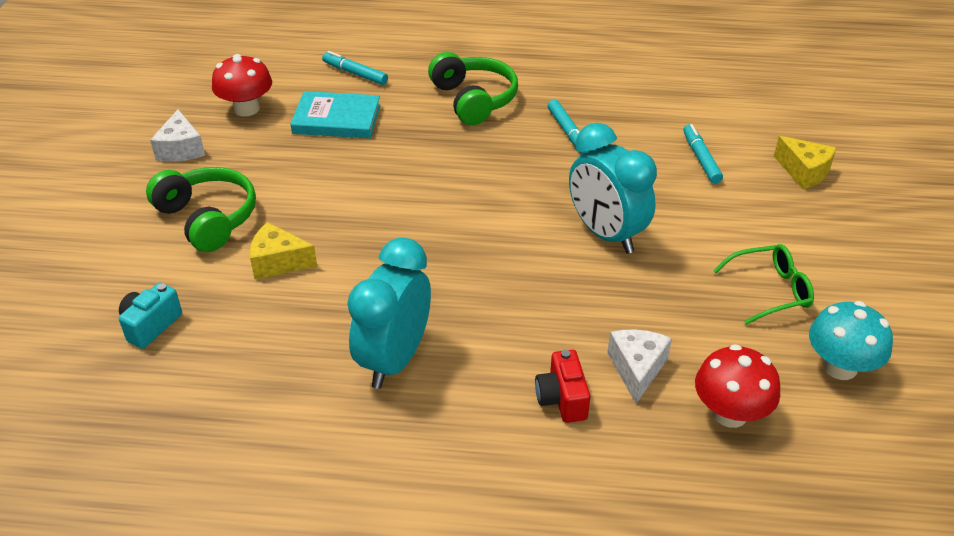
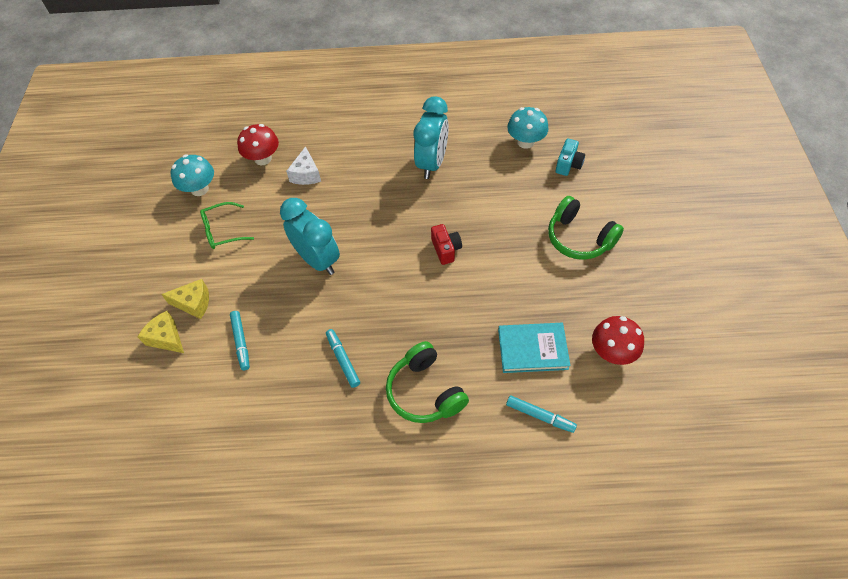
camera: 175 degrees right, 15 degrees up
white cheese [150,109,205,162] -> none
yellow cheese [250,222,317,279] -> yellow cheese moved to [161,279,209,319]
red camera [535,349,591,423] -> red camera moved to [431,224,462,265]
none -> turquoise mushroom [507,107,549,149]

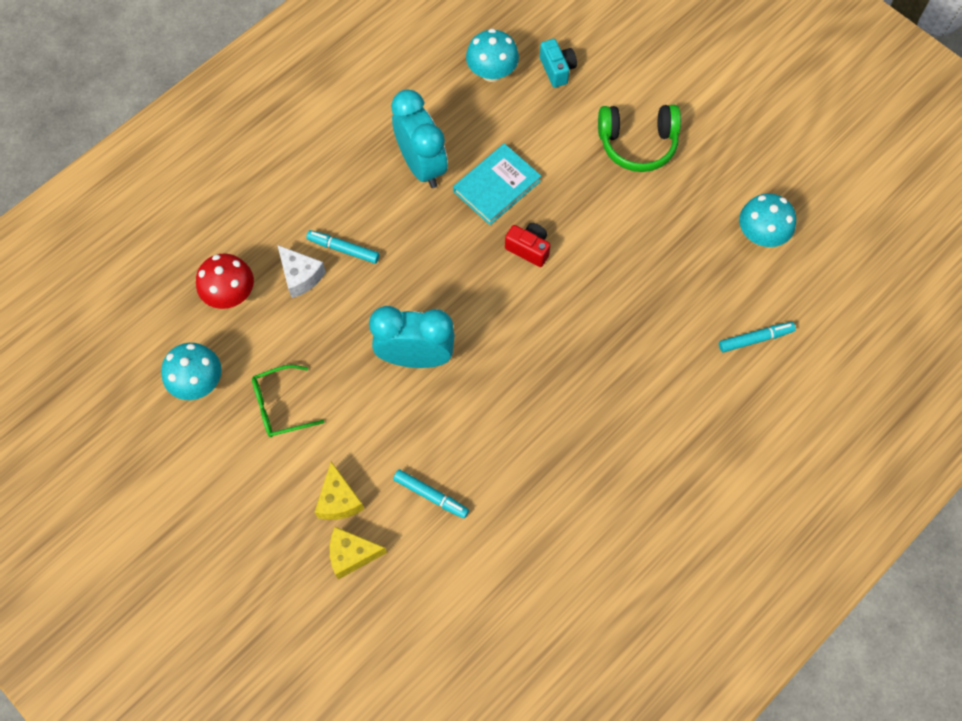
camera: 45 degrees left, 10 degrees up
yellow cheese [161,279,209,319] -> yellow cheese turned 120 degrees clockwise [315,462,364,520]
green glasses [200,202,254,249] -> green glasses turned 45 degrees clockwise [252,365,325,437]
turquoise marker [326,329,360,388] -> turquoise marker moved to [306,230,380,264]
green headphones [386,341,469,423] -> none
turquoise book [498,323,571,373] -> turquoise book moved to [453,143,541,225]
red mushroom [592,316,644,365] -> turquoise mushroom [739,193,796,247]

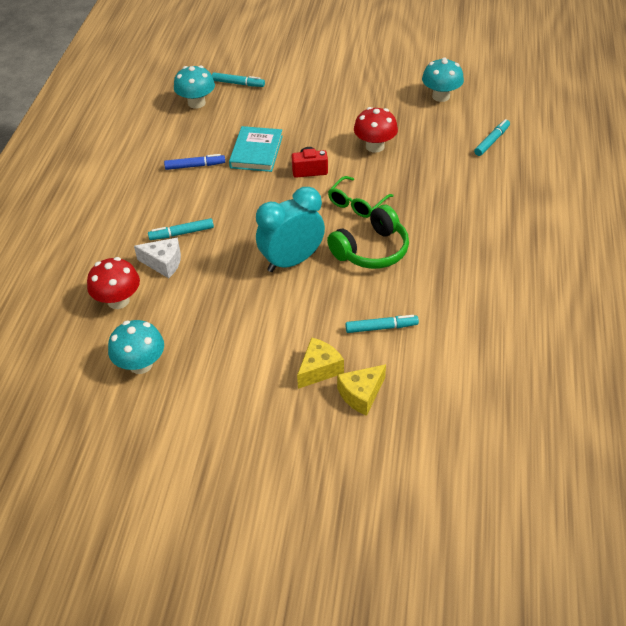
camera: 35 degrees left, 20 degrees down
green glasses [252,365,325,437] -> green glasses moved to [328,176,393,218]
yellow cheese [315,462,364,520] -> yellow cheese turned 90 degrees counterclockwise [297,337,344,389]
turquoise clock [391,89,448,188] -> blue marker [164,154,225,170]
turquoise camera [540,39,577,88] -> turquoise marker [212,72,265,87]
green headphones [598,105,681,172] -> green headphones moved to [327,205,409,269]
none -> red mushroom [354,107,398,153]

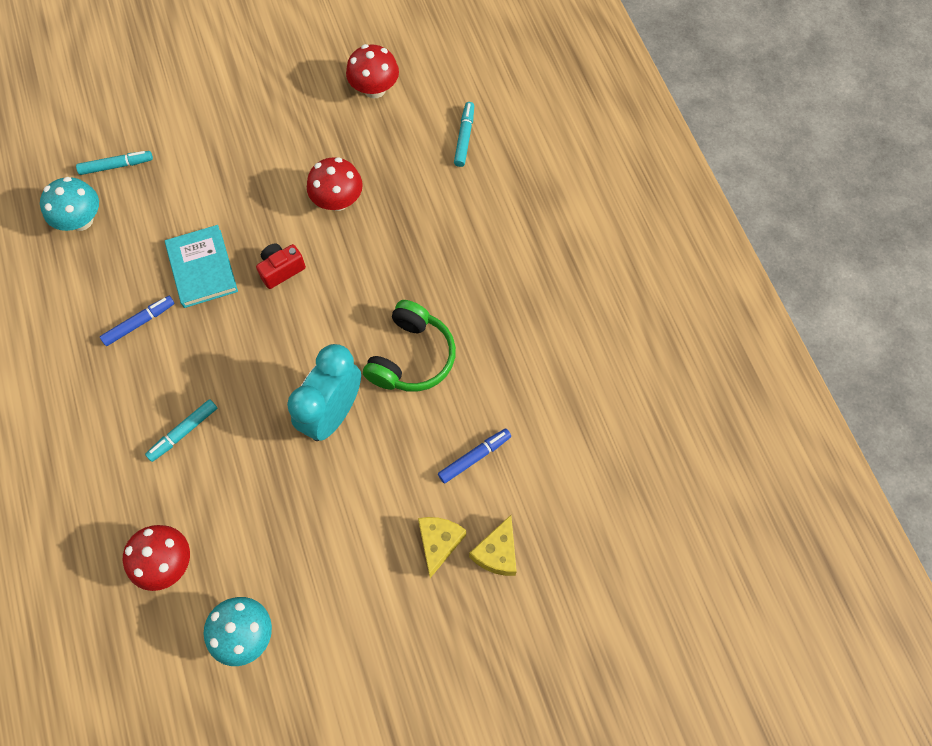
camera: 30 degrees left, 20 degrees up
white cheese [134,237,181,278] -> none
green glasses [328,176,393,218] -> none
turquoise marker [345,315,419,333] -> blue marker [438,429,511,484]
turquoise mushroom [422,57,464,102] -> red mushroom [346,44,399,99]

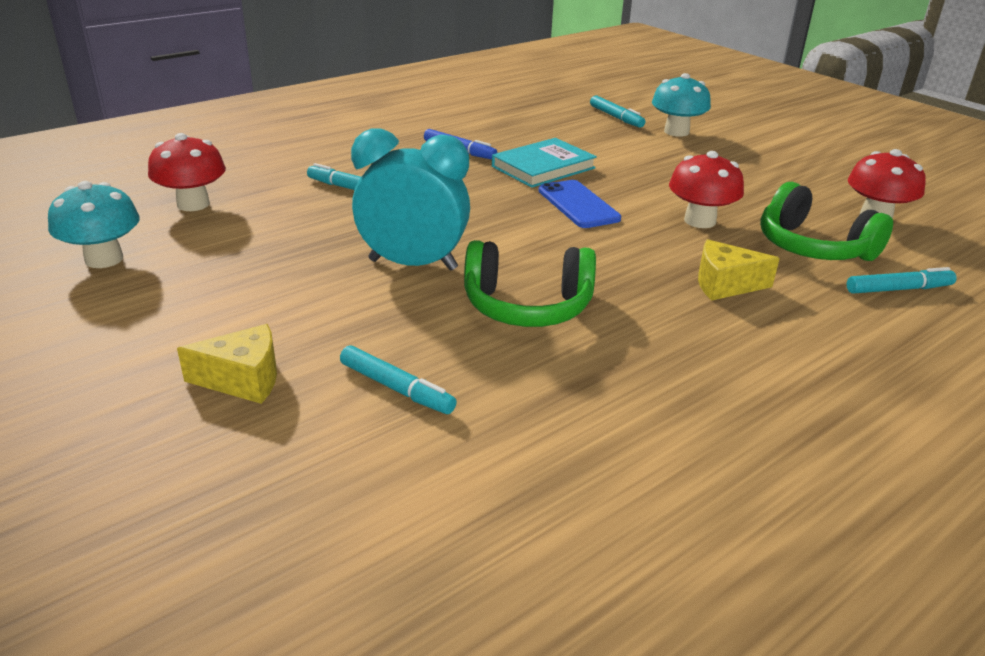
camera: 70 degrees right, 35 degrees down
turquoise mushroom [40,177,99,231] -> turquoise mushroom moved to [652,73,711,137]
red camera [256,243,306,289] -> blue phone [539,180,621,228]
blue marker [438,429,511,484] -> turquoise marker [340,345,457,414]
yellow cheese [469,515,517,576] -> yellow cheese moved to [698,239,780,300]
none -> green headphones [760,182,893,261]

